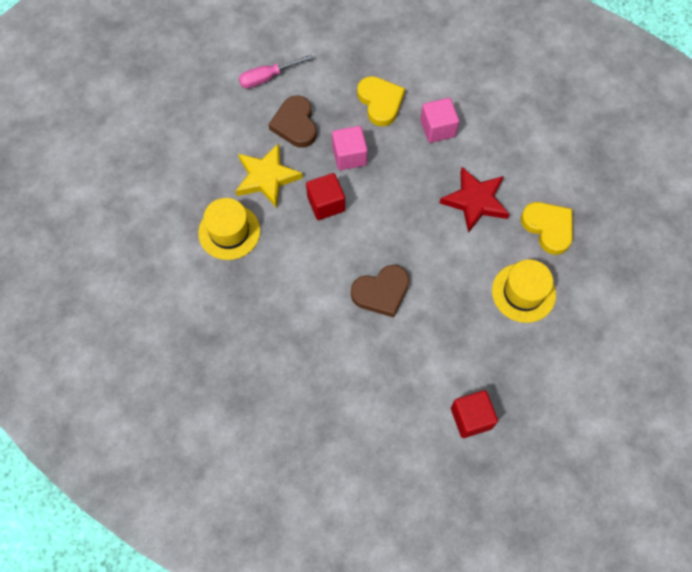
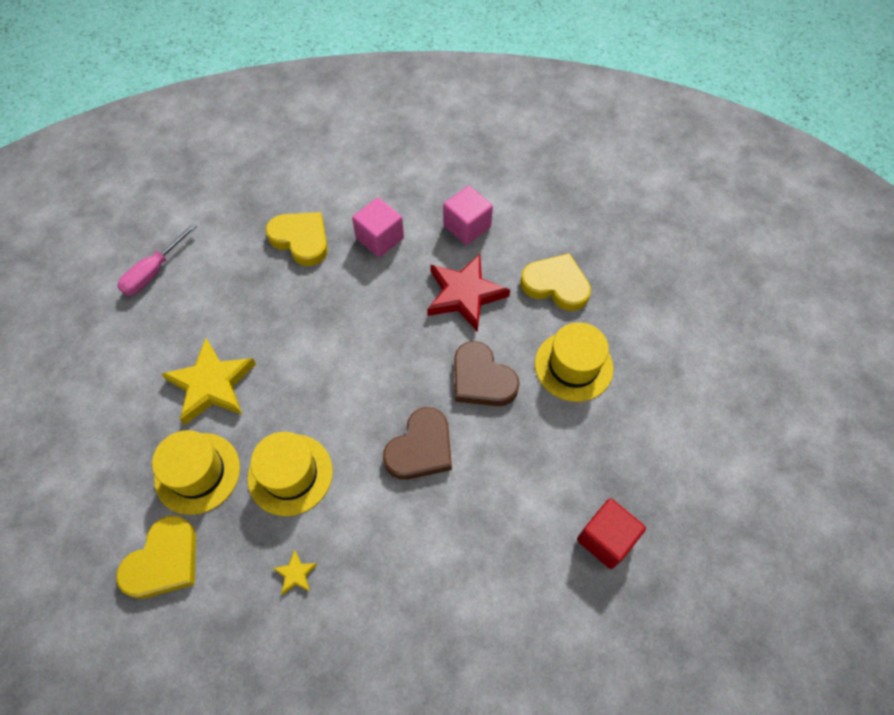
camera: 30 degrees left, 5 degrees down
brown heart [269,96,317,148] -> brown heart moved to [454,341,520,406]
red cube [306,173,345,220] -> none
pink cube [332,126,368,170] -> pink cube moved to [443,186,493,245]
none -> yellow heart [116,516,196,599]
none -> yellow hat [247,432,333,516]
none -> yellow star [273,550,318,595]

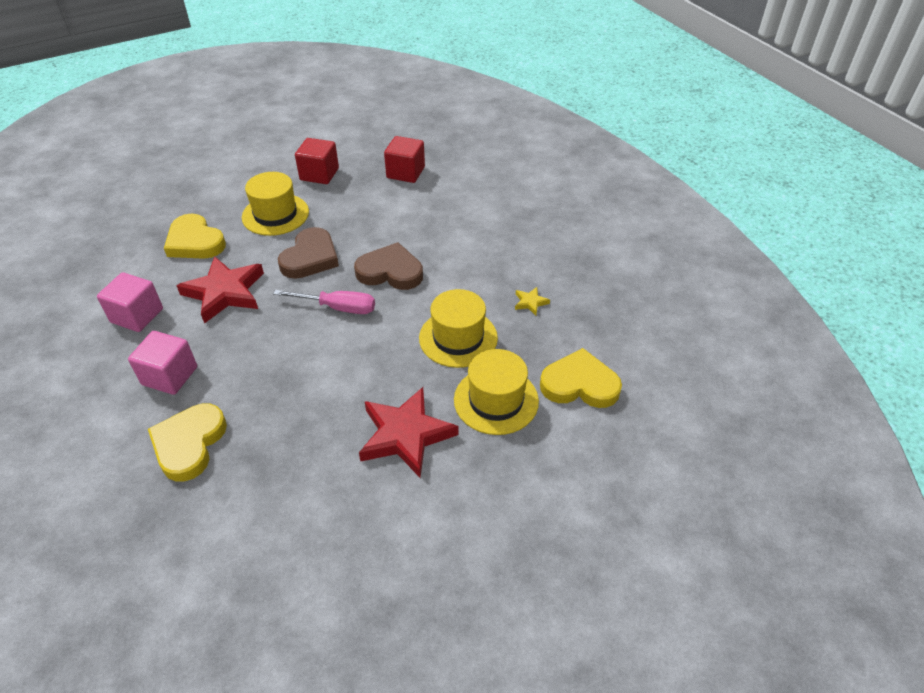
camera: 115 degrees left, 15 degrees down
pink screwdriver [117,223,197,296] -> pink screwdriver moved to [273,290,375,314]
yellow star [161,338,256,425] -> red star [359,387,459,477]
yellow heart [520,253,591,311] -> yellow heart turned 45 degrees counterclockwise [164,214,226,259]
none -> red cube [295,138,339,184]

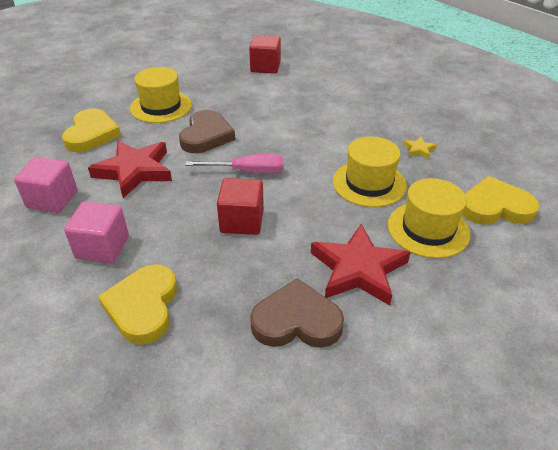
camera: 10 degrees left, 5 degrees down
yellow heart [164,214,226,259] -> yellow heart turned 120 degrees counterclockwise [62,108,121,152]
red cube [295,138,339,184] -> red cube moved to [217,178,264,235]
brown heart [354,242,423,290] -> brown heart moved to [250,279,344,348]

